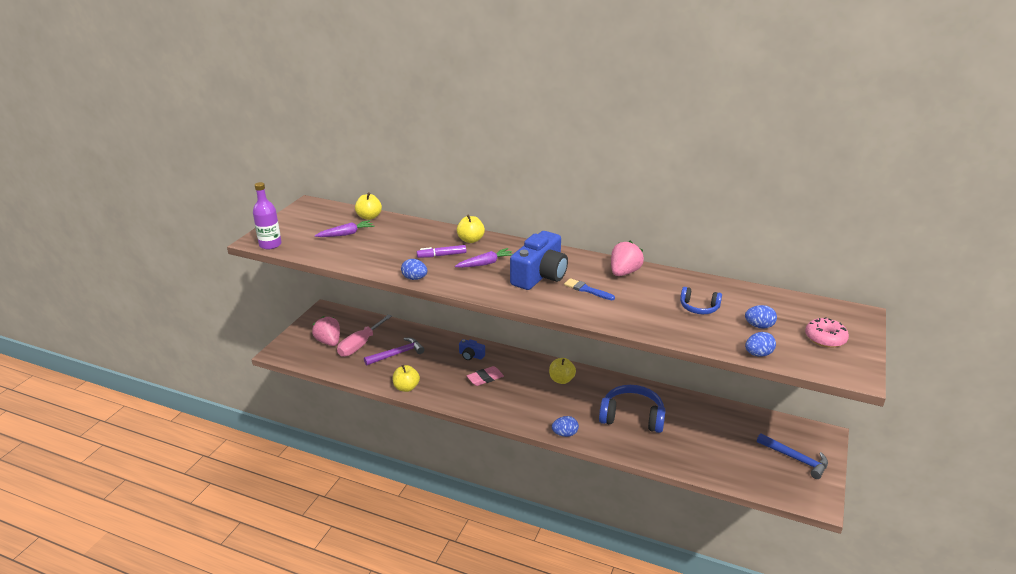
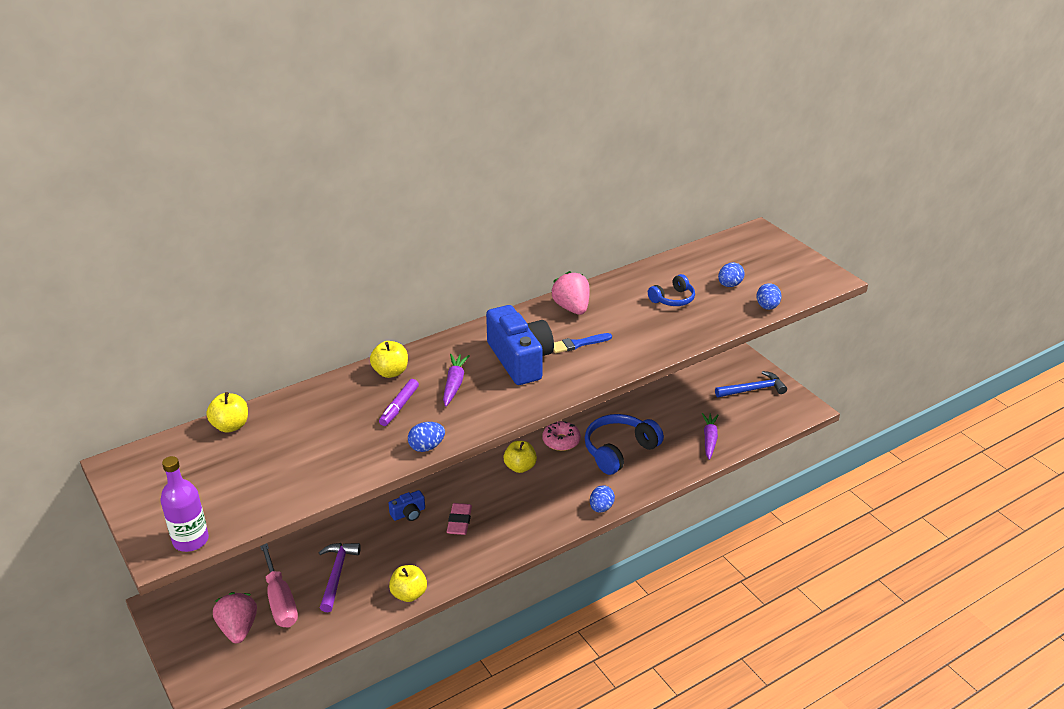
camera: 55 degrees left, 5 degrees up
pink strawberry [312,316,340,346] -> pink strawberry turned 75 degrees clockwise [213,592,257,643]
purple carrot [315,220,375,237] -> purple carrot moved to [702,413,718,460]
pink donut [805,317,849,348] -> pink donut moved to [542,421,581,451]

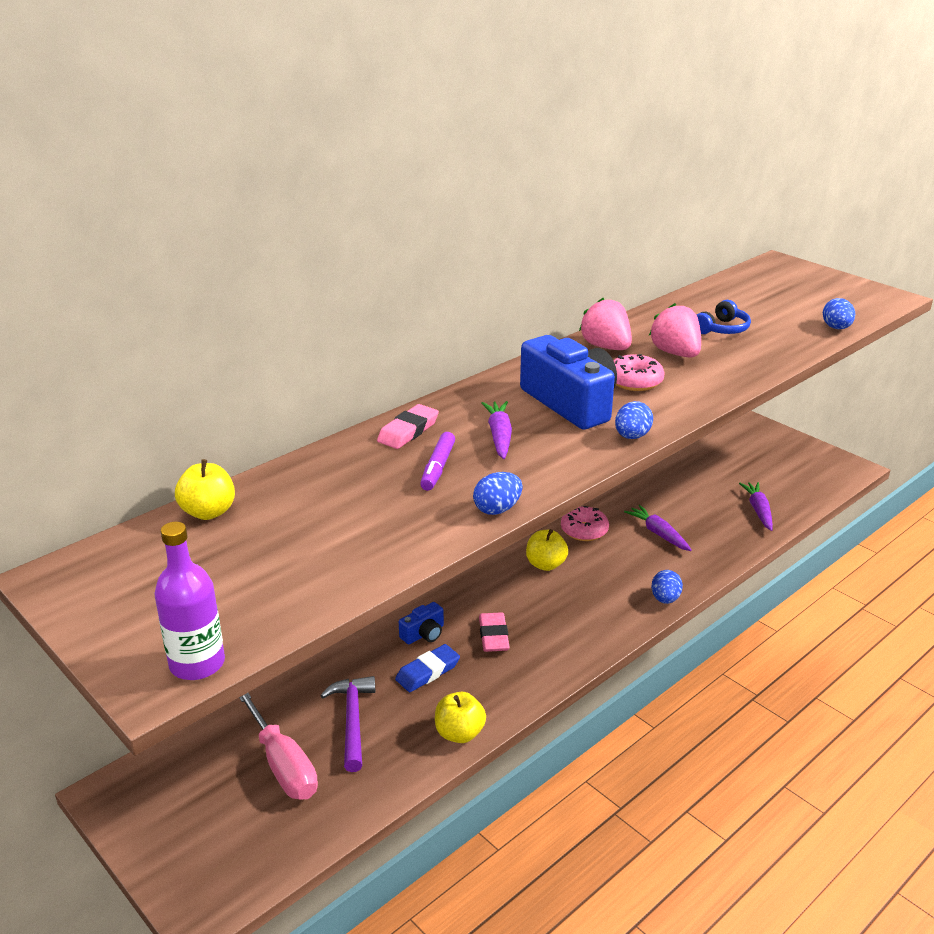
camera: 10 degrees left, 5 degrees down
pink strawberry [213,592,257,643] -> pink strawberry moved to [649,303,701,357]
yellow apple [370,341,408,378] -> pink eraser [377,404,439,449]
blue brush [553,333,612,353] -> pink donut [613,354,665,391]
blue headphones [584,414,664,475] -> purple carrot [624,505,692,551]
blue hammer [715,371,787,397] -> none
blue egg [718,262,745,287] -> blue egg moved to [615,401,653,439]
none -> blue eraser [395,644,460,692]

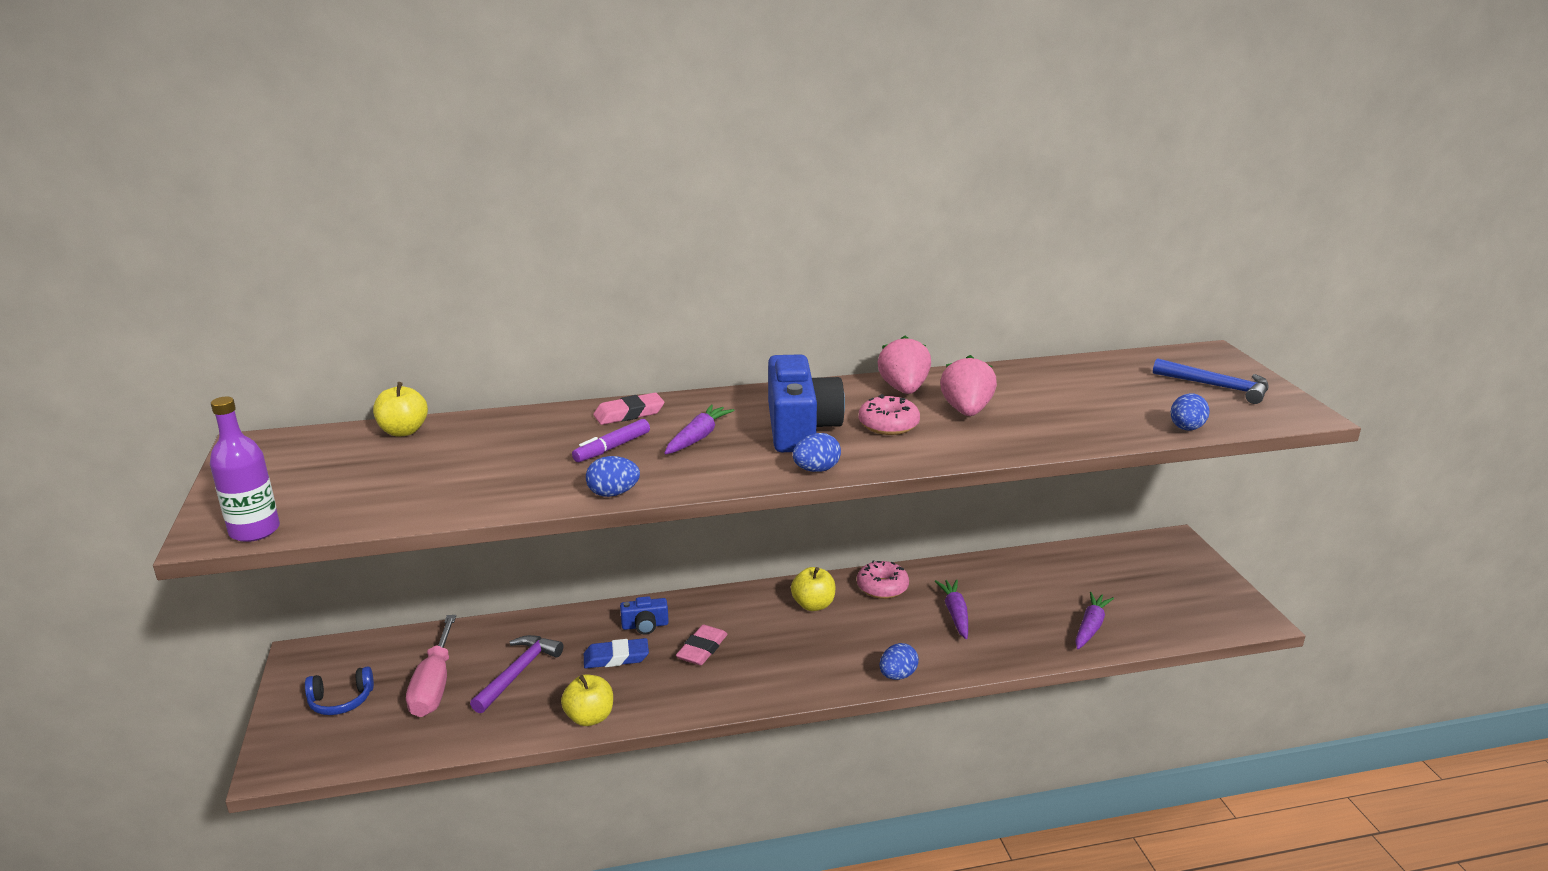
camera: 30 degrees right, 5 degrees down
blue headphones [697,300,751,334] -> blue headphones moved to [305,666,374,715]
none -> blue hammer [1153,358,1268,404]

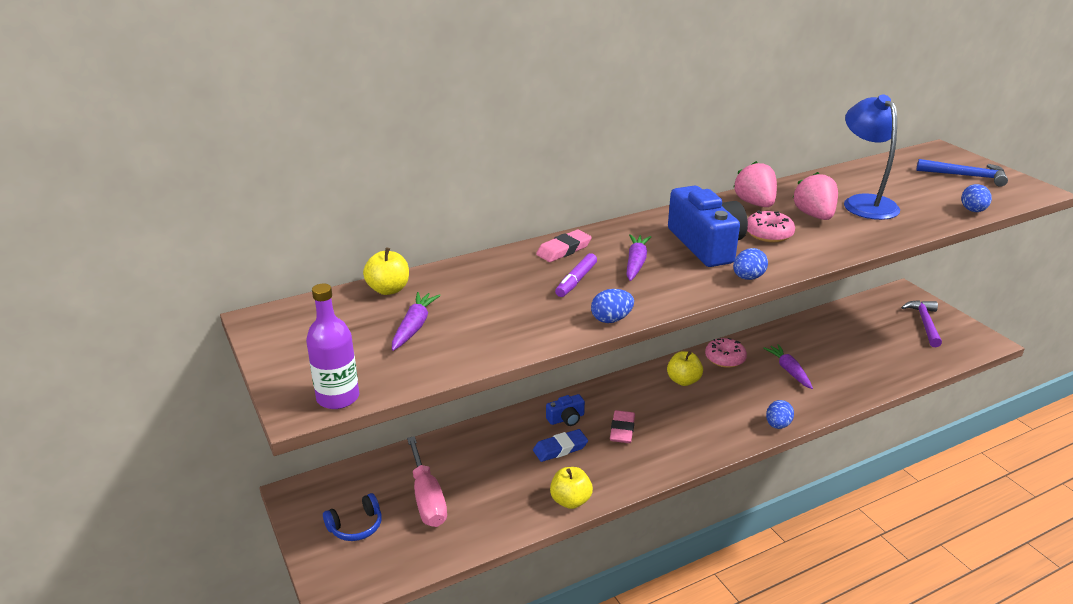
camera: 15 degrees left, 5 degrees up
purple hammer [470,635,563,713] -> purple hammer moved to [901,300,942,347]
purple carrot [1075,592,1114,649] -> purple carrot moved to [392,292,441,351]
none -> blue lamp [844,95,900,220]

